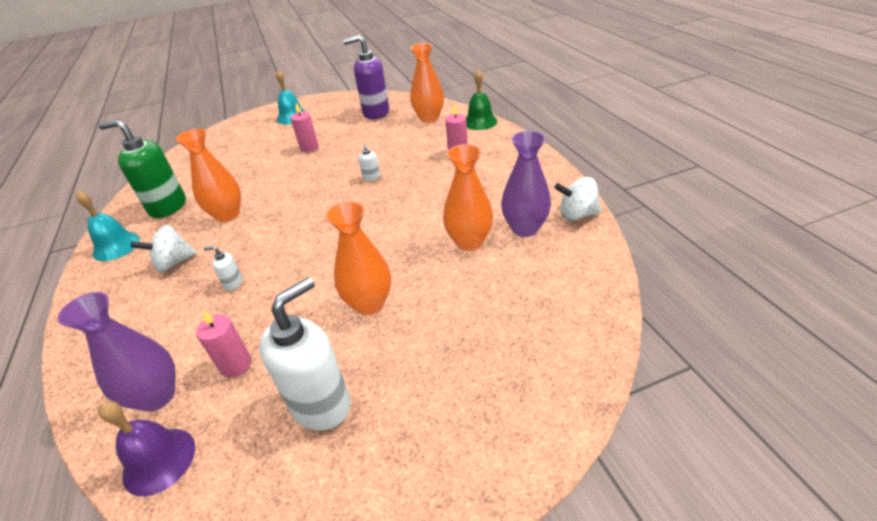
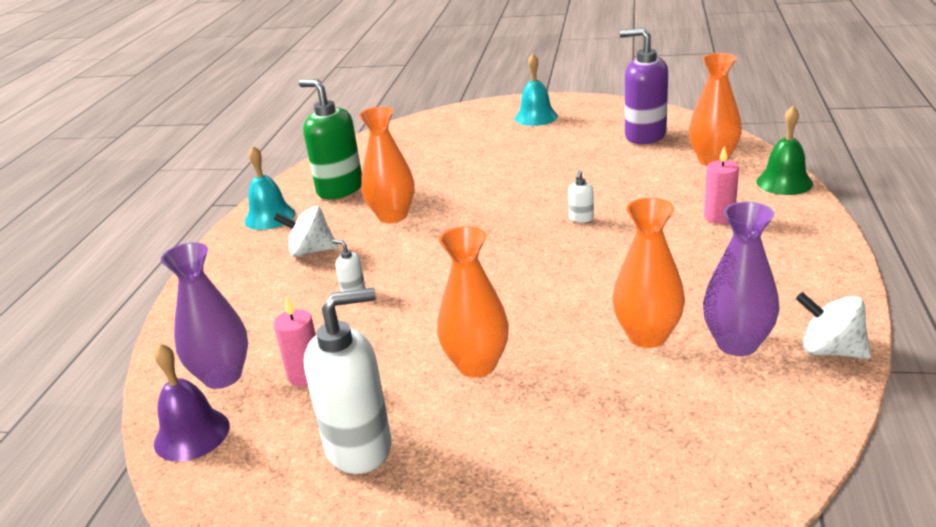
camera: 30 degrees right, 10 degrees down
pink candle [291,103,318,152] -> none

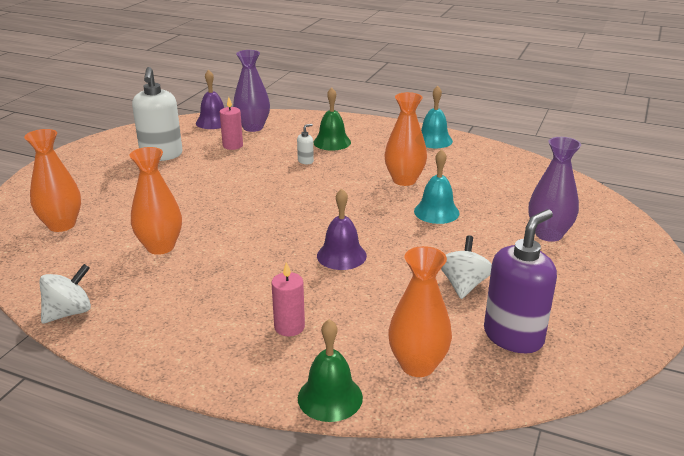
camera: 100 degrees right, 0 degrees up
white spinning top [274,206,338,257] -> white spinning top moved to [441,235,492,299]
green soap dispenser [299,79,362,199] -> none
orange vase [437,226,509,378] -> orange vase moved to [24,129,81,232]
turquoise bell [515,53,558,126] -> turquoise bell moved to [414,149,459,224]
white soap dispenser [568,170,594,223] -> purple bell [317,189,367,270]
purple vase [703,202,780,356] -> purple vase moved to [529,137,581,242]
none -> green bell [313,88,351,151]

